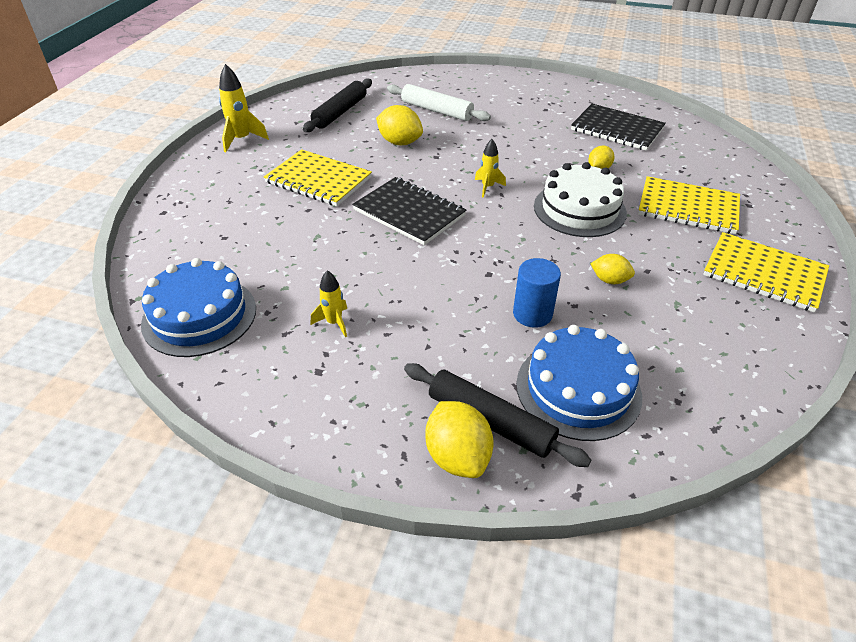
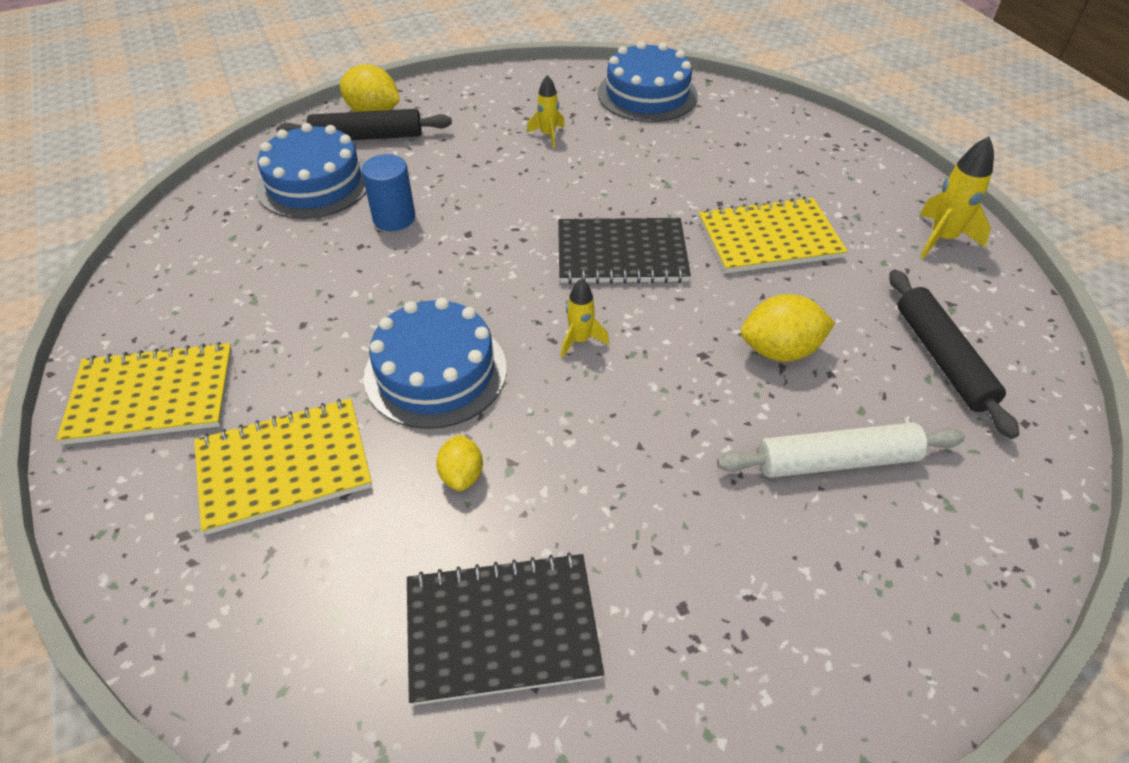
camera: 140 degrees right, 5 degrees up
white cake [534,162,627,237] -> blue cake [364,297,507,429]
yellow lemon [590,254,635,284] -> none

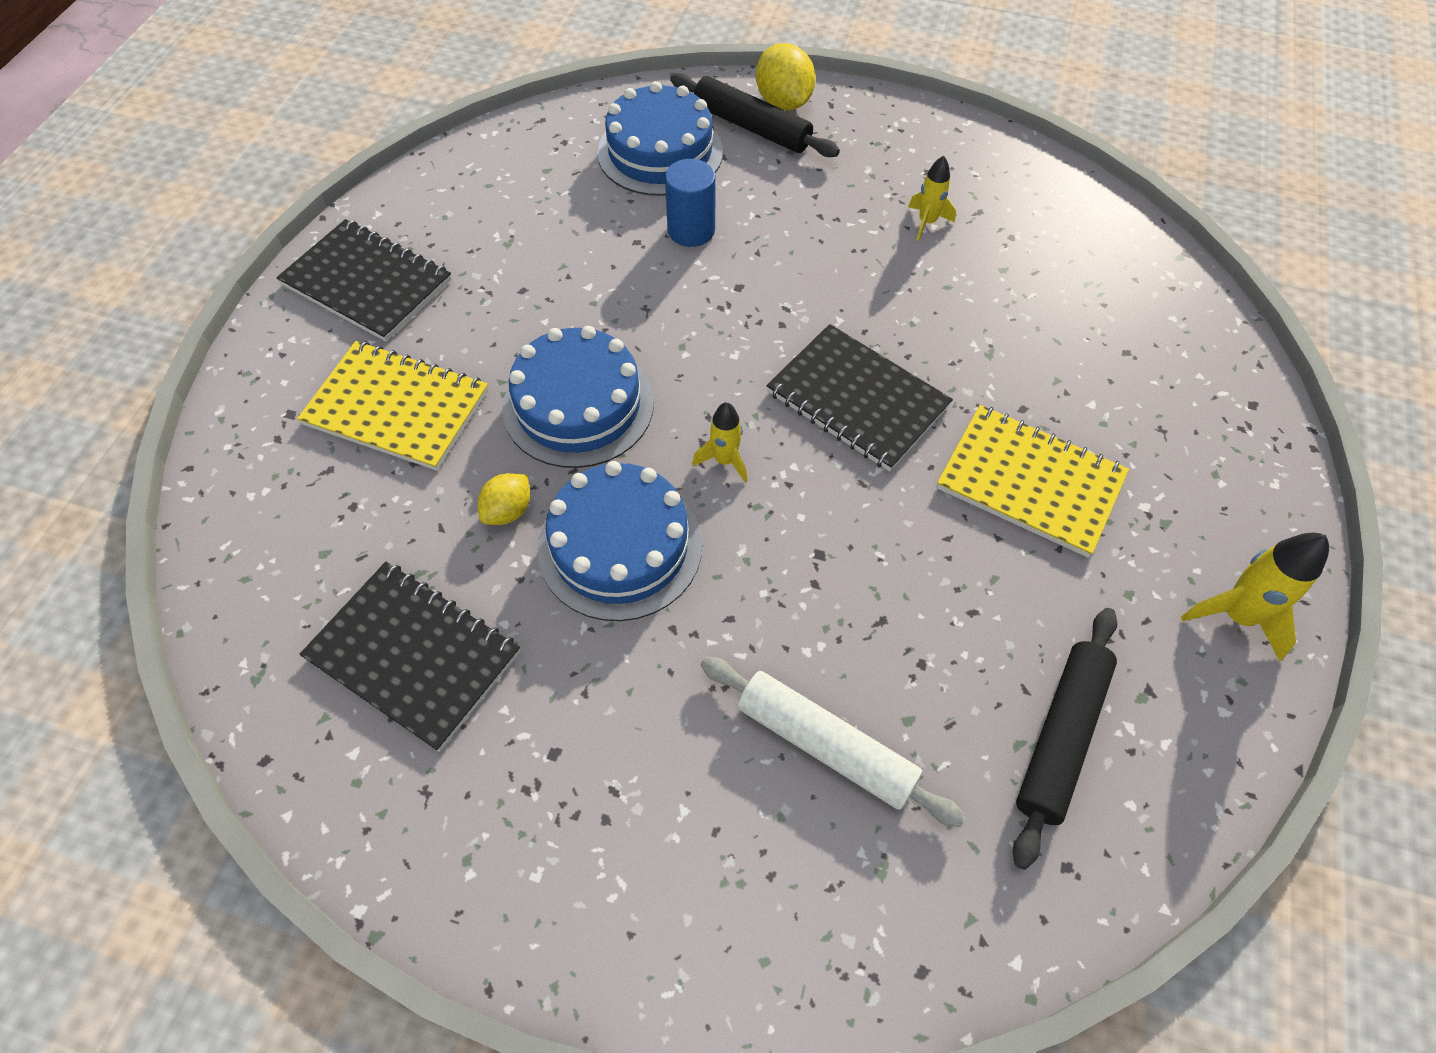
camera: 40 degrees right, 10 degrees up
yellow notebook [56,342,232,445] -> black notebook [276,219,452,341]
blue cake [598,41,698,122] -> blue cake moved to [538,461,702,621]
yellow lemon [741,294,835,362] -> none

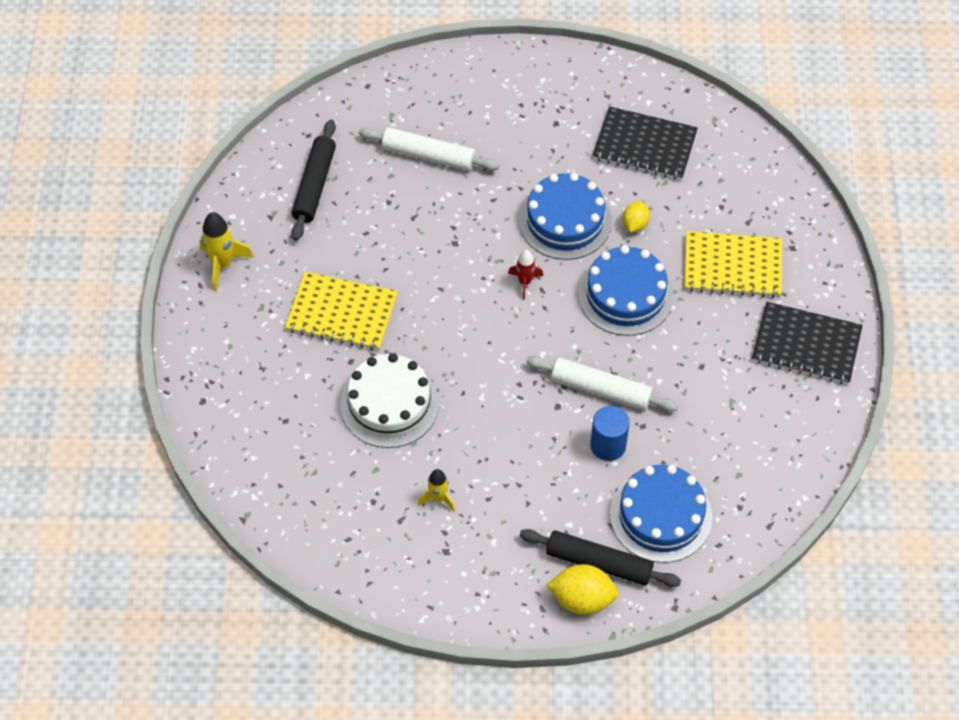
camera: 165 degrees right, 0 degrees up
yellow rocket [692,402,747,483] -> red rocket [508,250,543,300]
yellow lemon [756,43,816,110] -> yellow lemon turned 45 degrees counterclockwise [547,564,619,615]
black notebook [766,324,953,471] -> none
none -> white cake [340,353,439,448]
none -> white rolling pin [526,356,678,412]

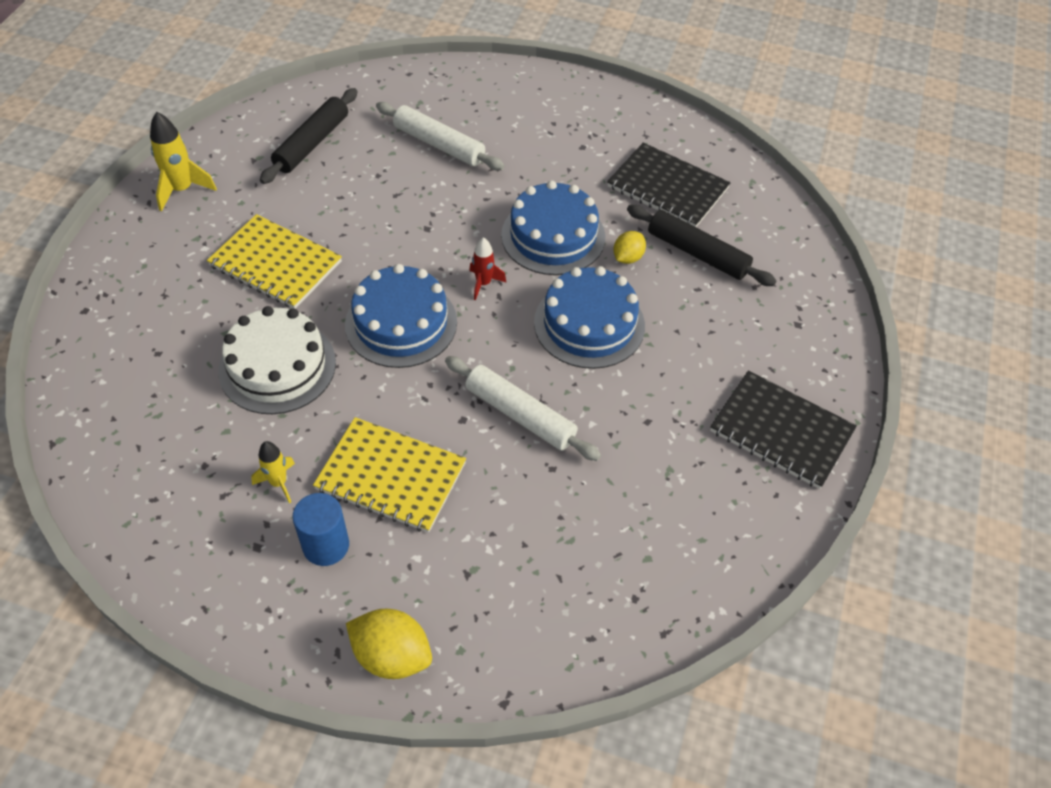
camera: 15 degrees right, 5 degrees down
black rolling pin [520,529,681,587] -> black rolling pin moved to [627,205,777,286]
blue cylinder [590,406,630,461] -> blue cylinder moved to [292,493,349,566]
blue cake [610,465,712,563] -> blue cake moved to [345,264,457,368]
yellow notebook [684,231,782,298] -> yellow notebook moved to [313,417,466,533]

